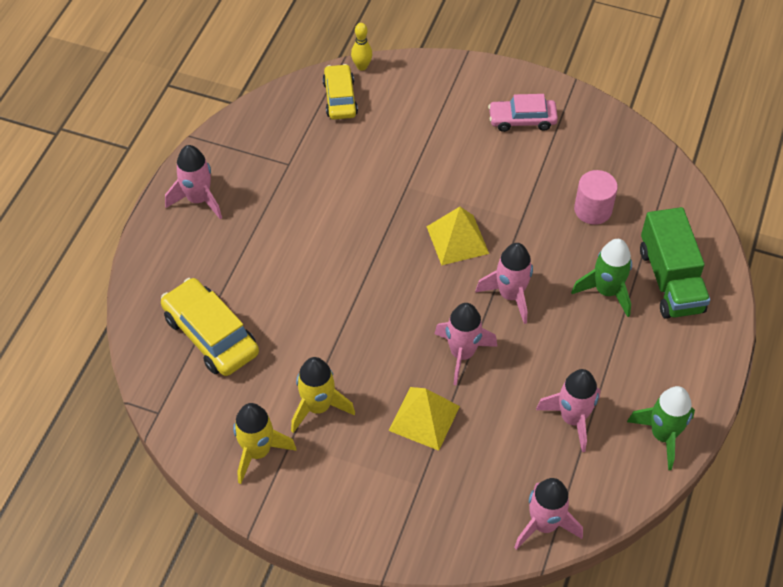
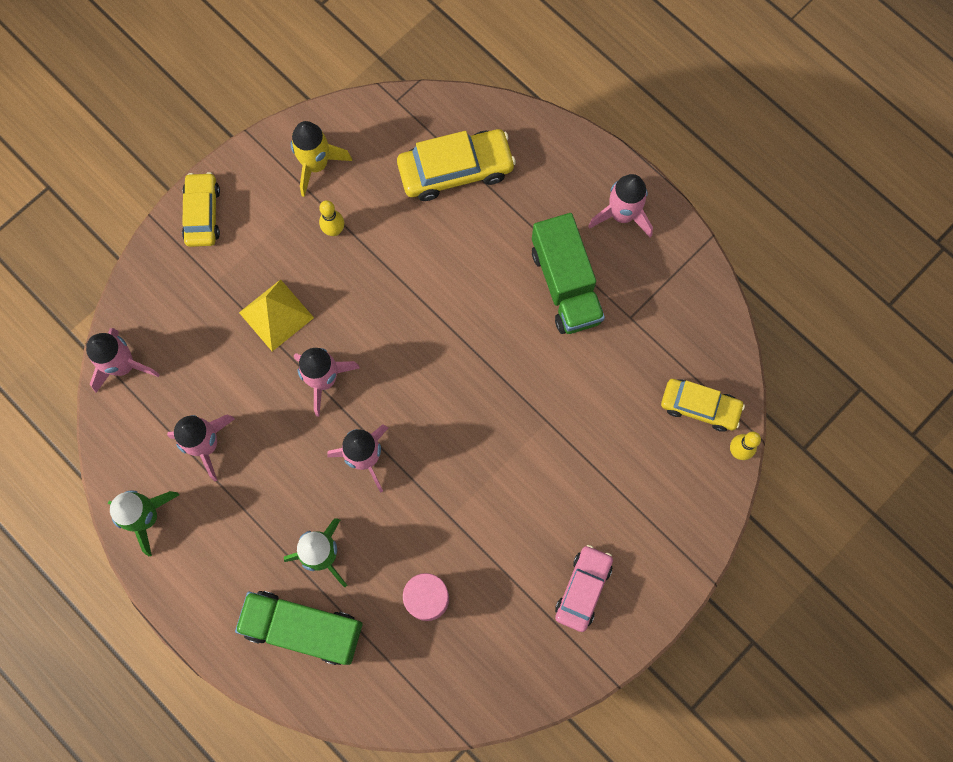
camera: 115 degrees right, 20 degrees up
yellow rocket [291,357,355,433] -> yellow bowling pin [319,200,344,236]
yellow pyramid [426,207,489,265] -> none
none -> yellow car [182,172,220,247]
none -> green truck [532,213,605,334]

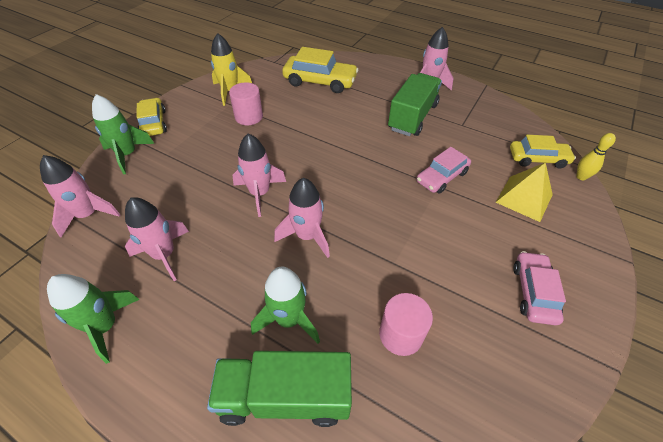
camera: 15 degrees left, 25 degrees down
yellow pyramid [239,279,314,351] -> yellow pyramid moved to [496,162,553,222]
yellow bowling pin [319,200,344,236] -> pink cylinder [229,83,263,125]
yellow car [397,129,516,201] -> yellow car turned 45 degrees clockwise [282,47,359,93]
green truck [532,213,605,334] -> green truck turned 120 degrees counterclockwise [388,73,442,136]
none -> green rocket [92,94,154,174]
none -> pink car [416,147,471,194]

